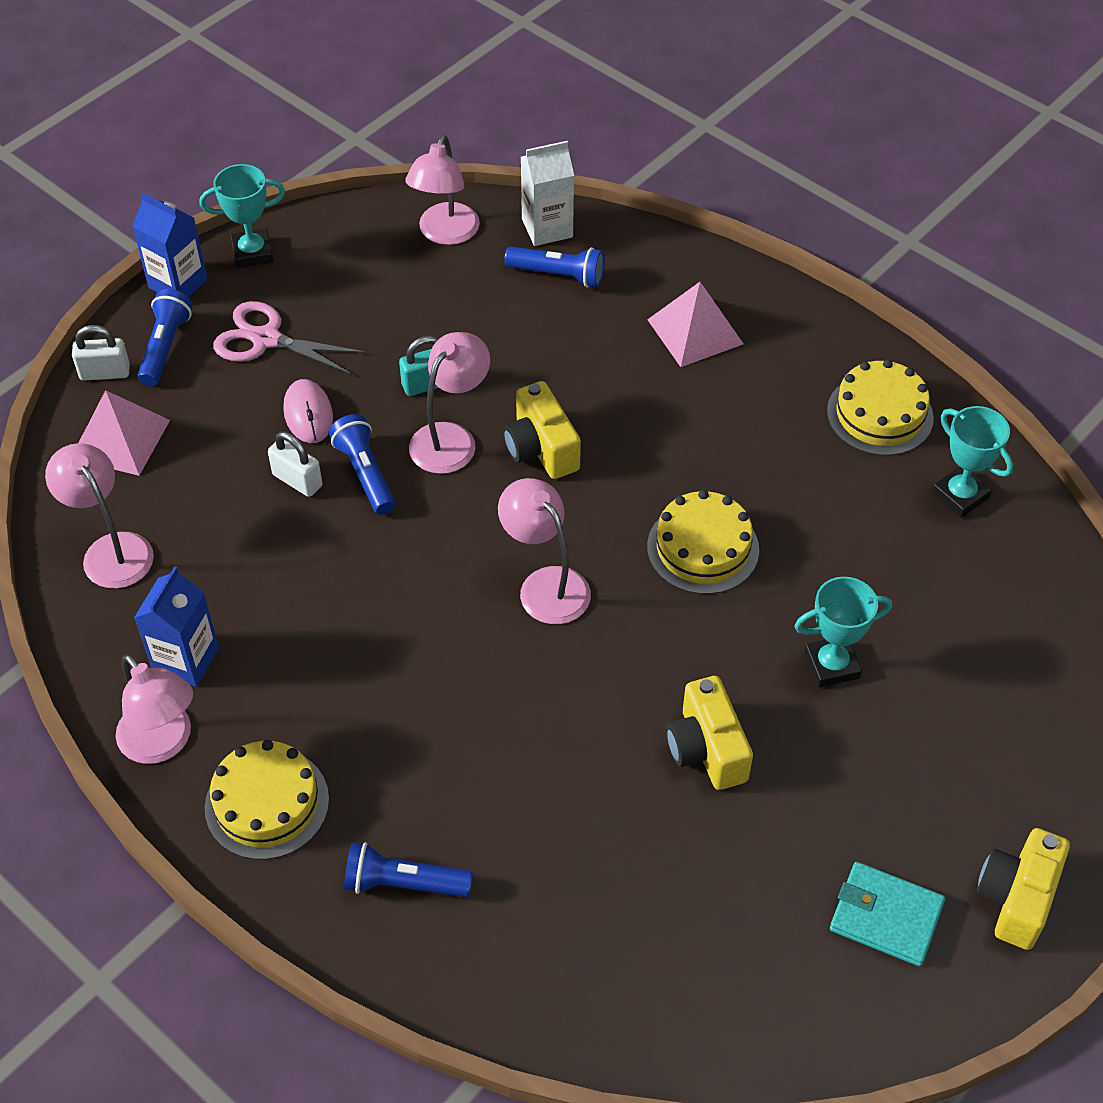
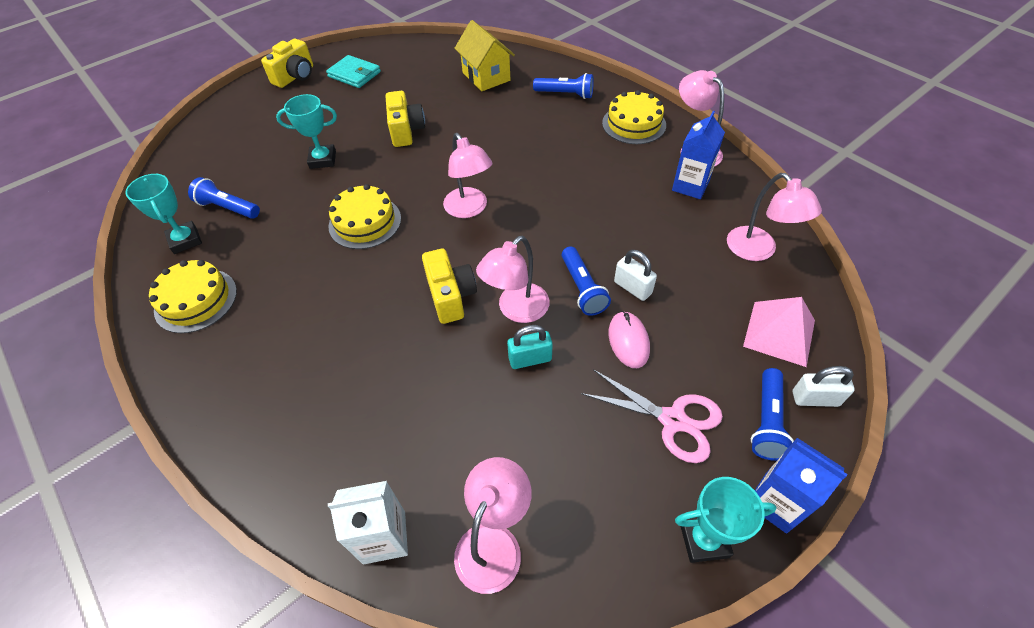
camera: 170 degrees left, 0 degrees up
blue flashlight [504,247,605,288] -> blue flashlight moved to [188,177,260,219]
pink pyramid [647,282,743,367] -> none
none -> yellow house [454,20,515,91]

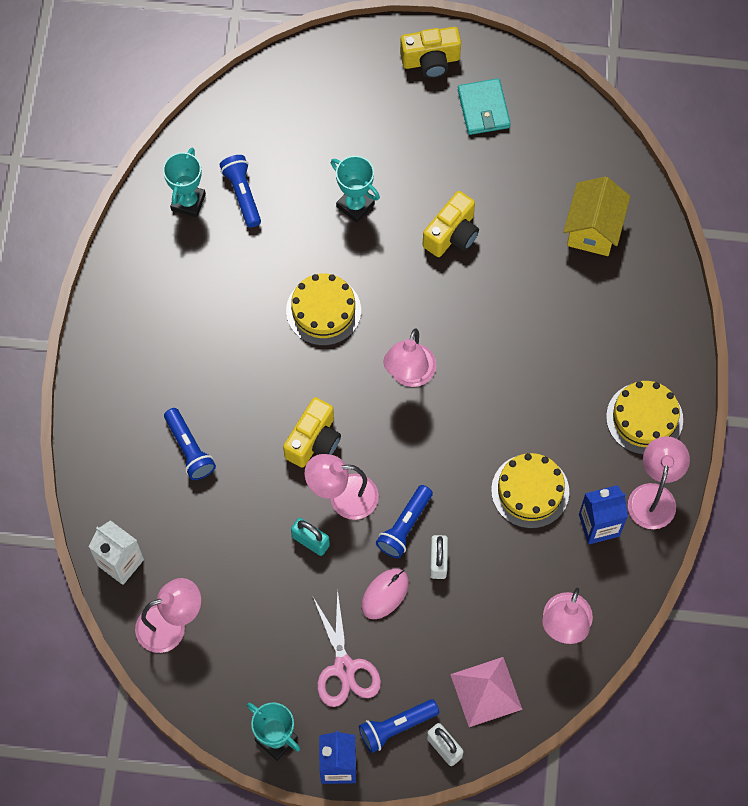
camera: 45 degrees right, 15 degrees up
yellow cake [149,260,237,333] -> yellow cake moved to [491,453,569,528]
blue flashlight [533,73,594,99] -> blue flashlight moved to [164,408,216,480]

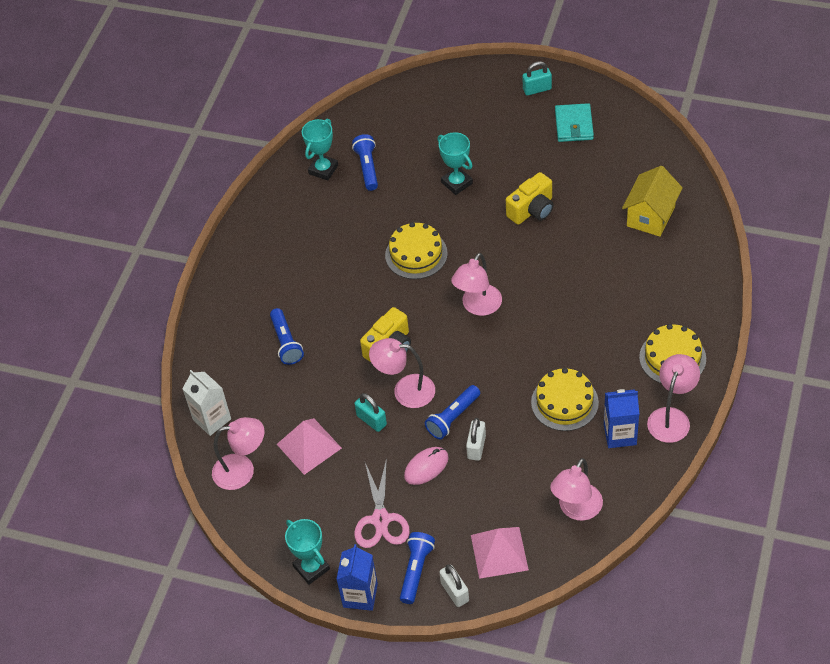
camera: 15 degrees right, 15 degrees down
blue flashlight [359,699,439,753] -> blue flashlight turned 120 degrees clockwise [400,532,435,604]
yellow camera [400,27,461,78] -> turquoise padlock [523,61,552,96]
none -> pink pyramid [277,418,342,475]

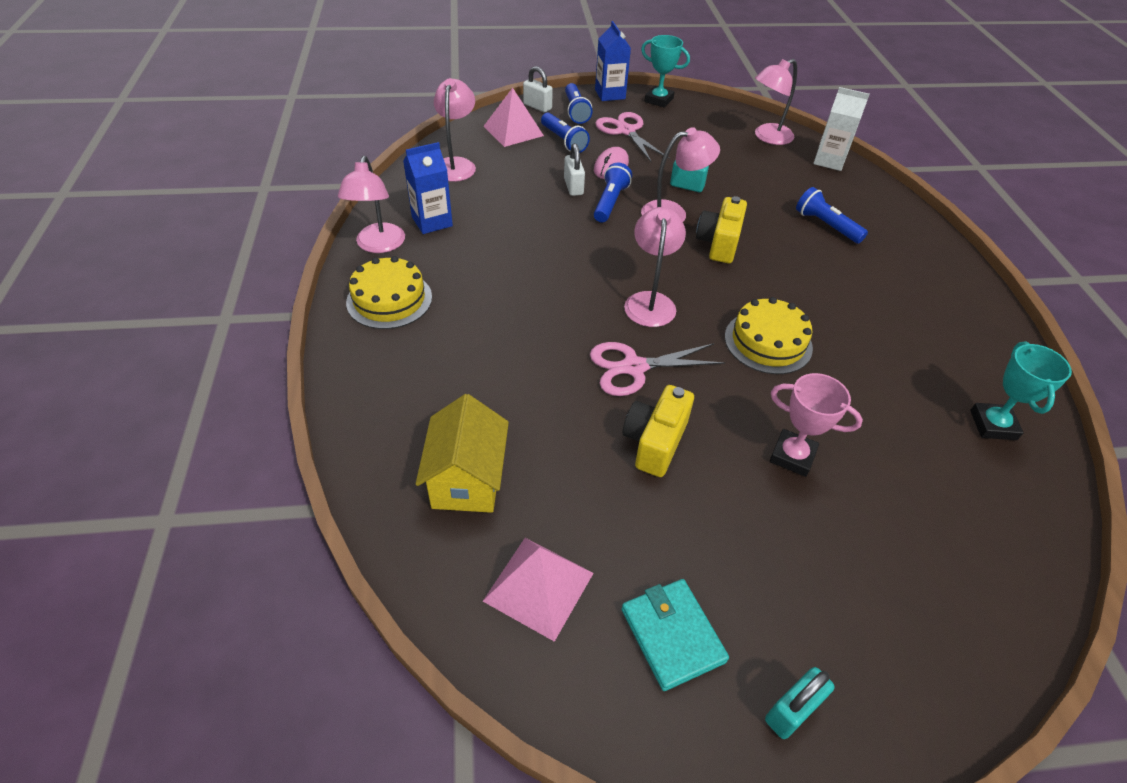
camera: 150 degrees right, 5 degrees down
pink pyramid [277,418,342,475] -> pink pyramid moved to [483,538,594,642]
blue flashlight [352,134,378,191] -> blue flashlight moved to [541,113,590,153]
turquoise trophy [437,132,473,195] -> pink trophy [769,373,863,477]
yellow cake [531,368,599,431] -> none
none -> pink scissors [590,342,725,396]

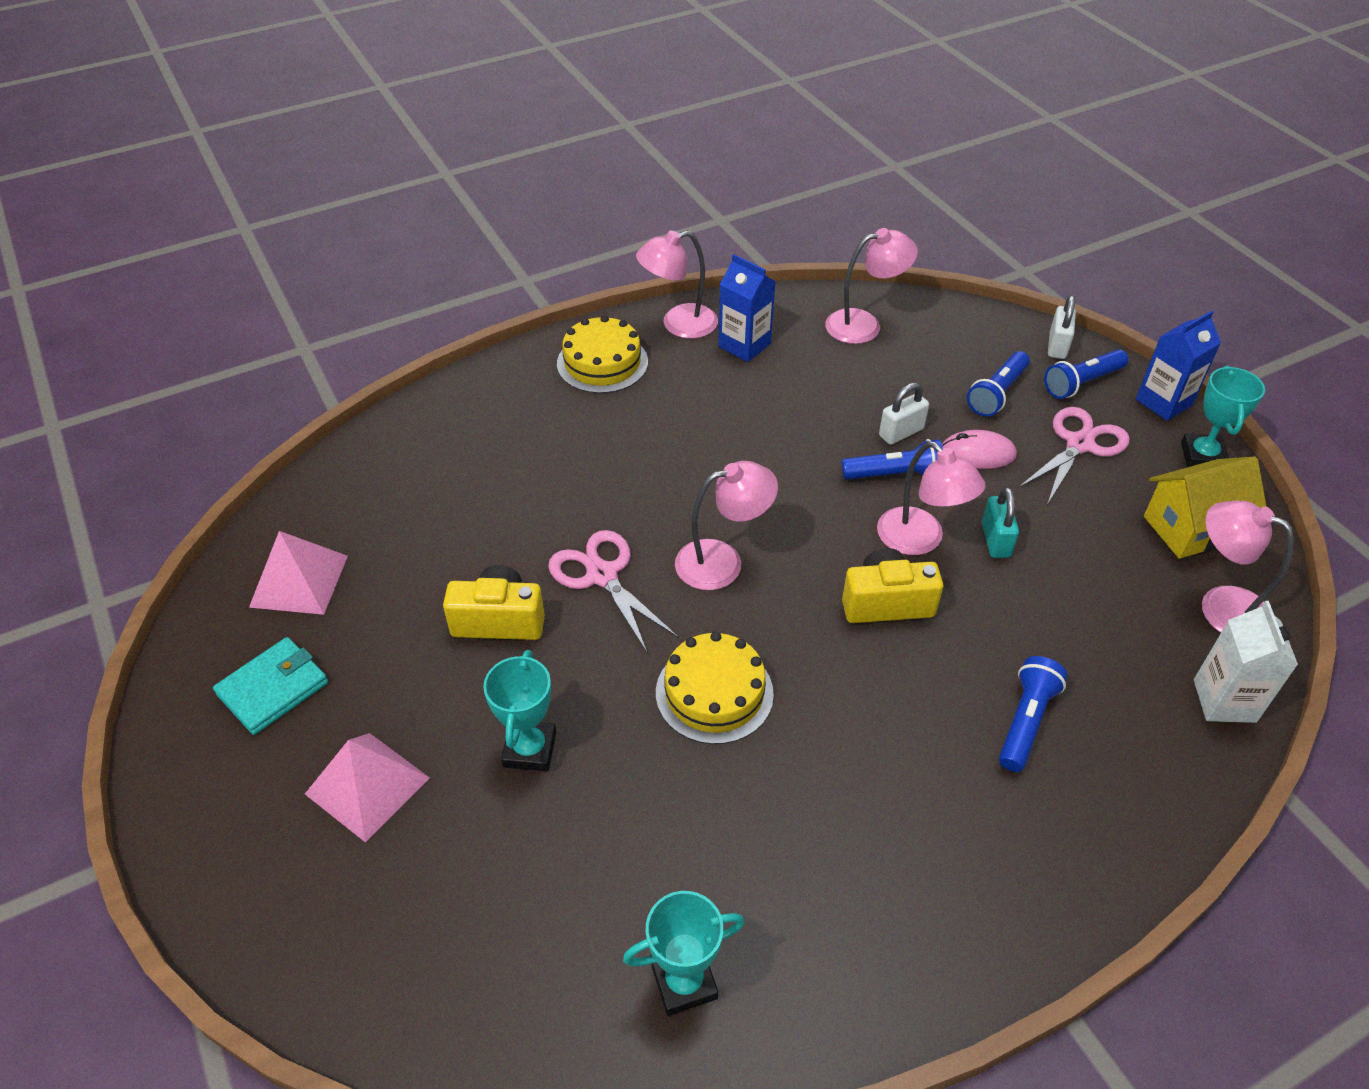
camera: 70 degrees right, 0 degrees up
yellow house [416,394,509,513] -> yellow house moved to [1144,456,1267,559]
pink pyramid [484,88,544,147] -> pink pyramid moved to [305,733,430,843]
turquoise padlock [765,667,835,739] -> none
pink trophy [769,373,863,477] -> turquoise trophy [483,650,556,771]

